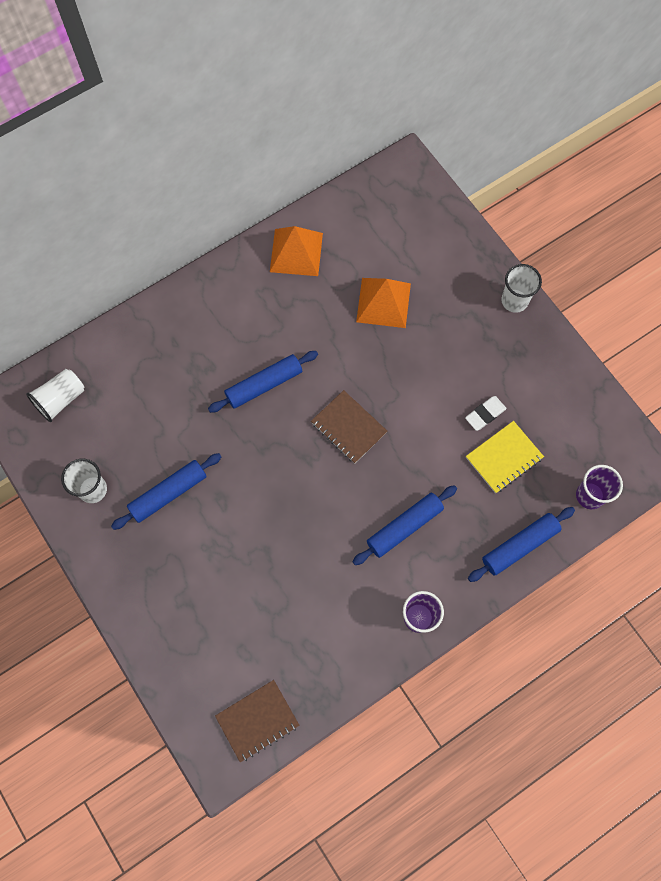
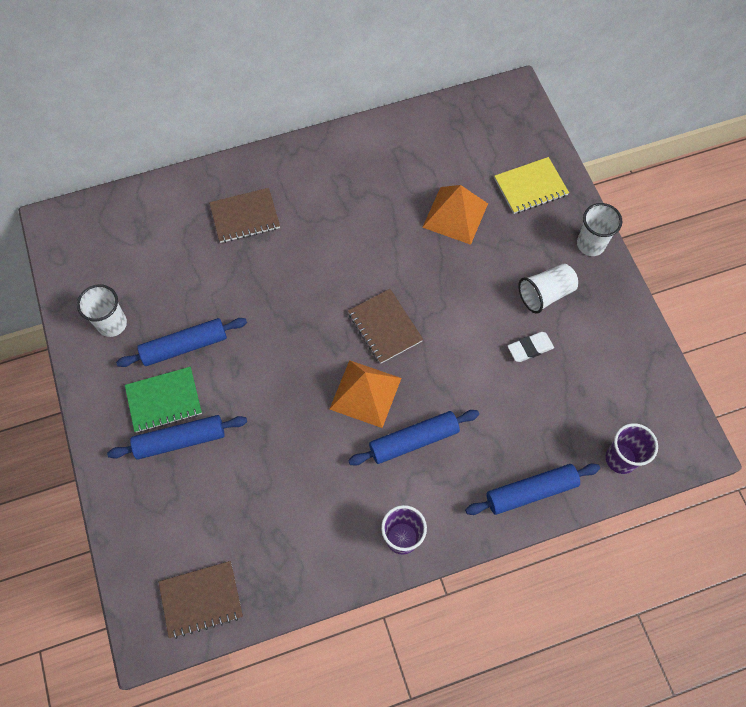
camera: 15 degrees right, 5 degrees down
white cup [26,369,84,422] -> white cup moved to [518,264,578,314]
blue rolling pin [208,351,318,413] -> blue rolling pin moved to [107,415,247,460]
orange pyramid [270,226,323,276] -> orange pyramid moved to [330,360,401,428]
yellow notebook [466,421,544,493] -> yellow notebook moved to [494,157,569,214]
none -> green notebook [125,367,202,433]
none -> brown notebook [209,188,280,243]

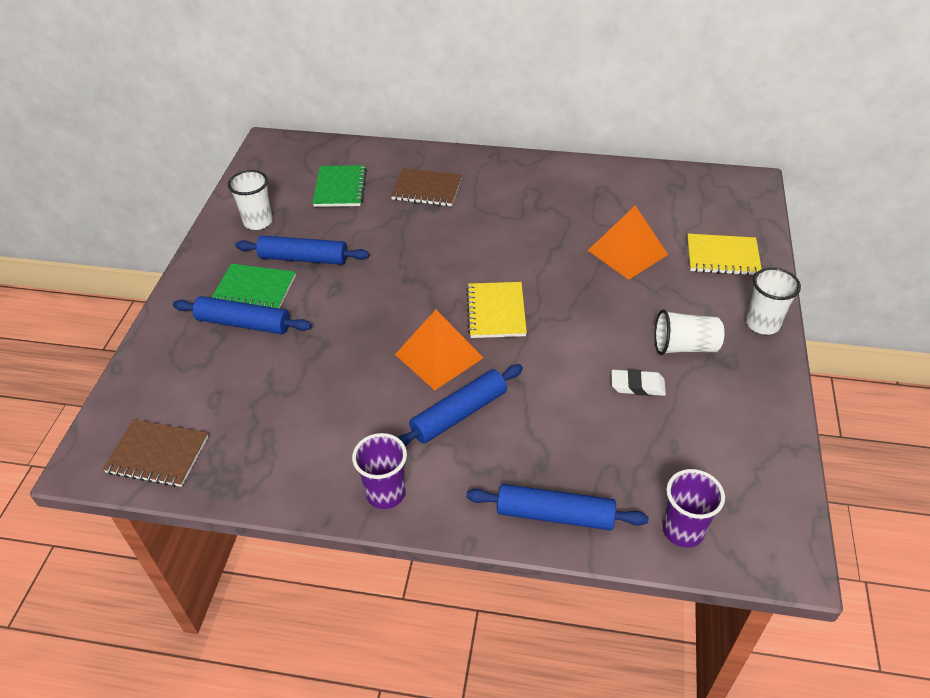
camera: 30 degrees right, 20 degrees down
brown notebook [348,289,423,364] -> yellow notebook [466,282,527,338]
blue rolling pin [348,410,479,466] -> blue rolling pin turned 45 degrees counterclockwise [397,364,523,447]
none -> green notebook [313,165,367,207]

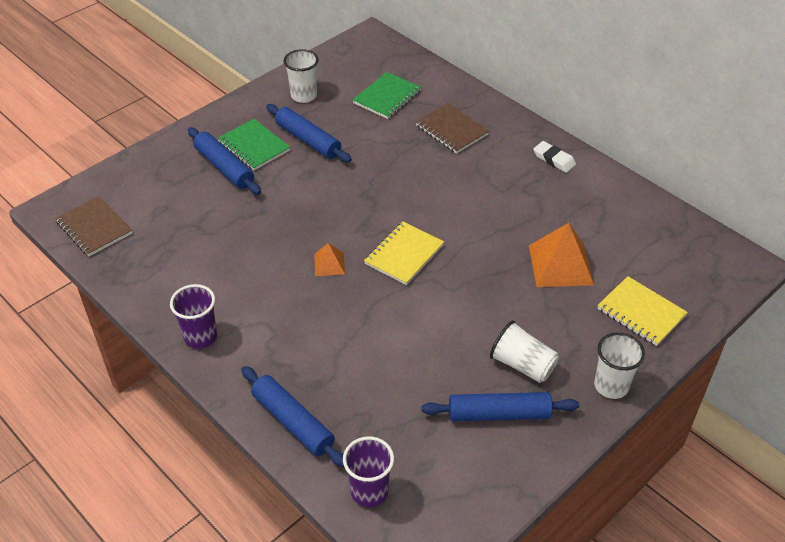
camera: 35 degrees right, 0 degrees up
orange pyramid [395,310,483,390] -> orange pyramid [314,243,345,276], size x0.52
blue rolling pin [397,364,523,447] -> blue rolling pin moved to [421,392,579,422]
white eraser [611,369,666,396] -> white eraser moved to [533,141,576,173]

